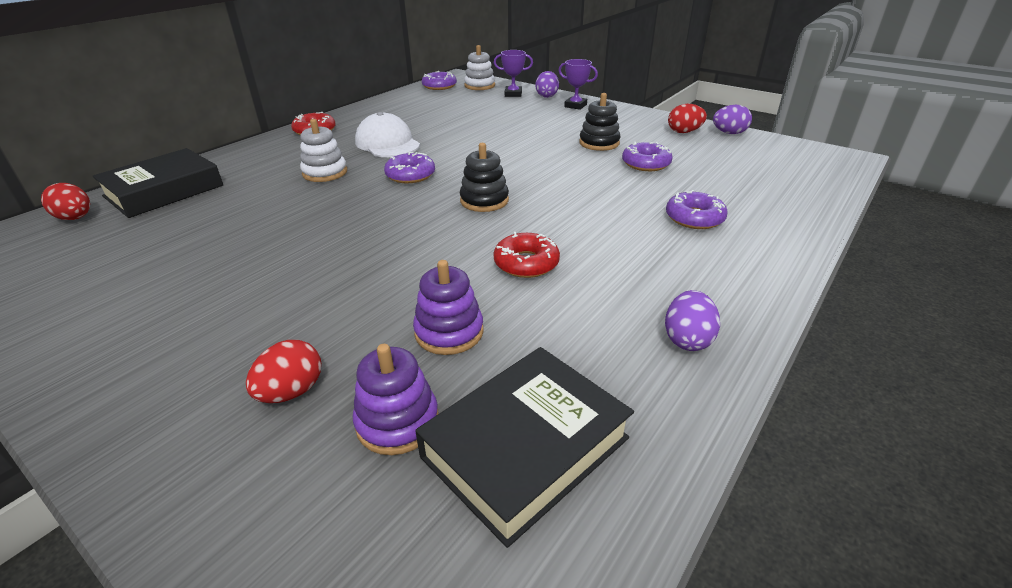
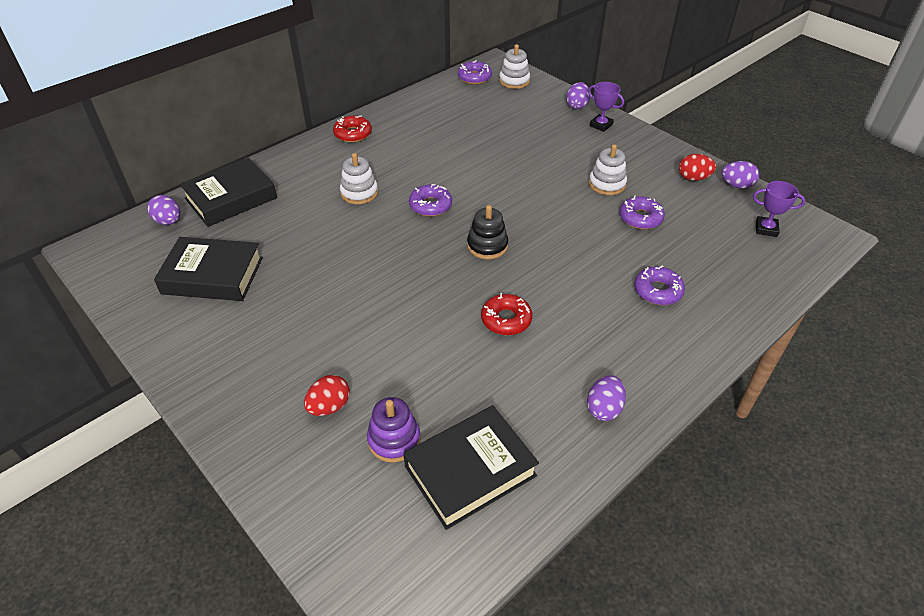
camera: 10 degrees right, 10 degrees up
red egg [41,183,90,220] -> purple egg [147,195,181,225]
white cap [355,112,420,157] -> none
purple stacking toy [413,260,484,355] -> none
purple trophy [494,50,533,97] -> purple trophy moved to [753,181,805,237]
black stacking toy [579,93,620,151] -> white stacking toy [589,144,627,195]
none -> black book [154,237,263,301]

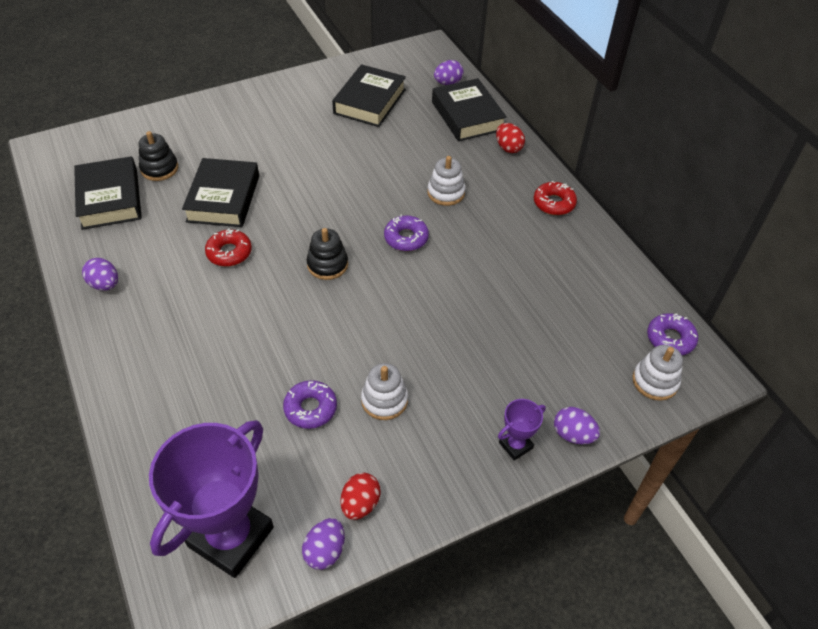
camera: 105 degrees right, 5 degrees up
red egg [304,375,350,416] -> red egg moved to [496,123,525,153]
purple stacking toy [367,397,421,463] -> black stacking toy [139,131,178,181]
purple donut [634,265,685,305] -> none
purple trophy [753,181,805,237] -> purple trophy [149,420,274,578], size x2.29
none -> black book [182,158,259,227]

